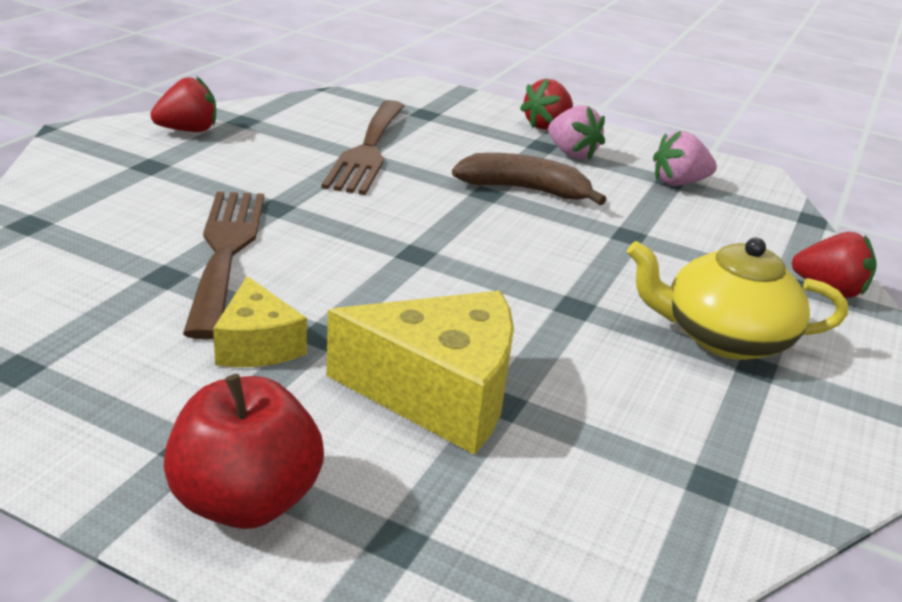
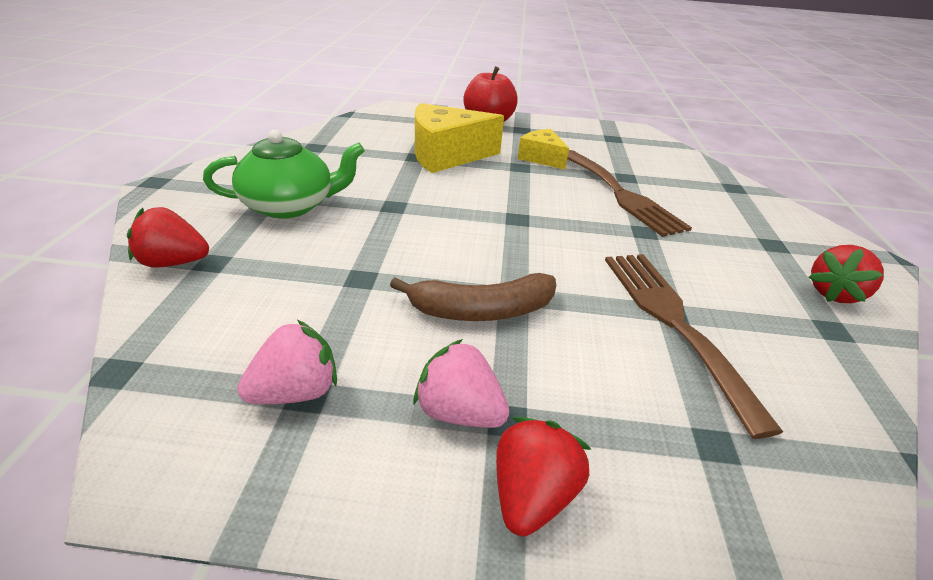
camera: 160 degrees right, 5 degrees up
yellow teapot [627,238,848,360] -> green teapot [203,129,365,219]

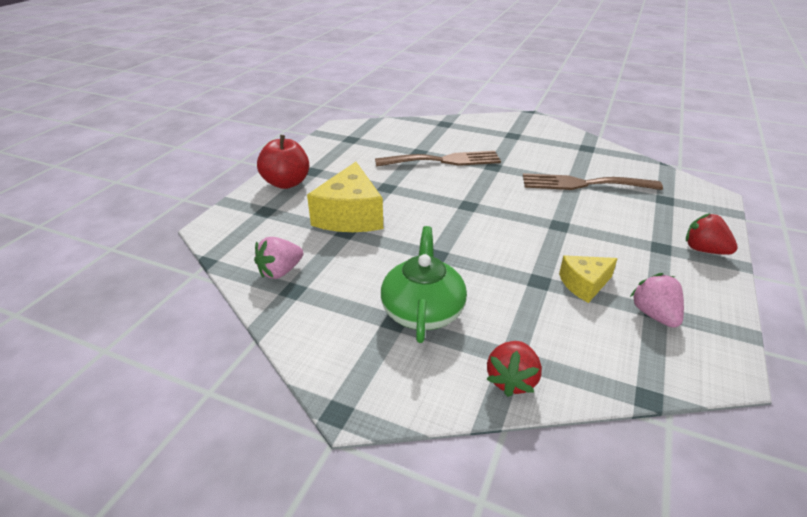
camera: 70 degrees left, 0 degrees up
brown banana [390,273,556,321] -> none
pink strawberry [414,339,509,428] -> pink strawberry moved to [254,237,303,279]
yellow cheese [518,129,569,170] -> yellow cheese moved to [559,255,618,303]
red strawberry [809,245,884,303] -> none

